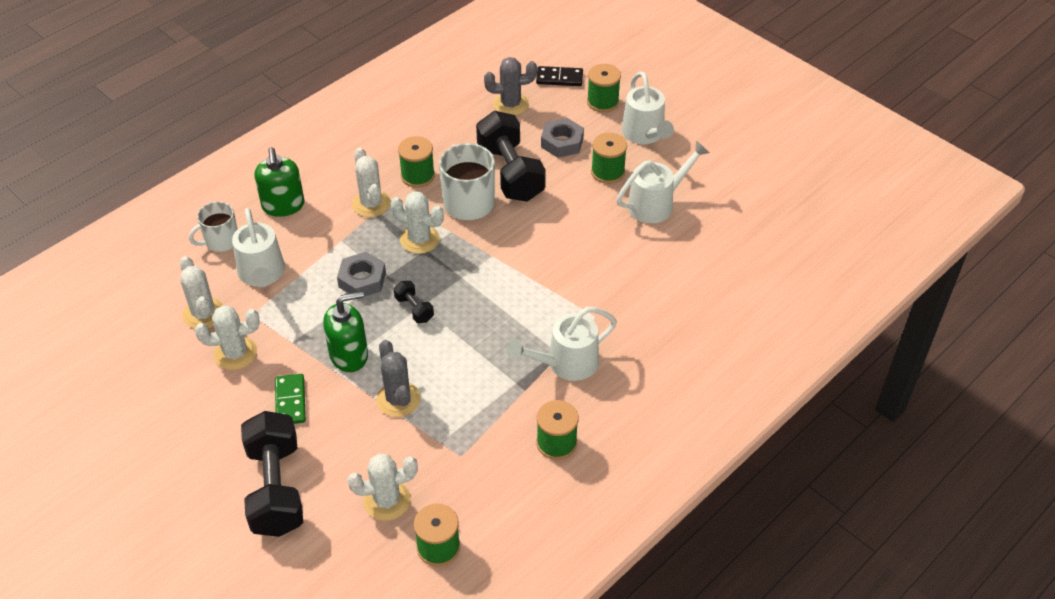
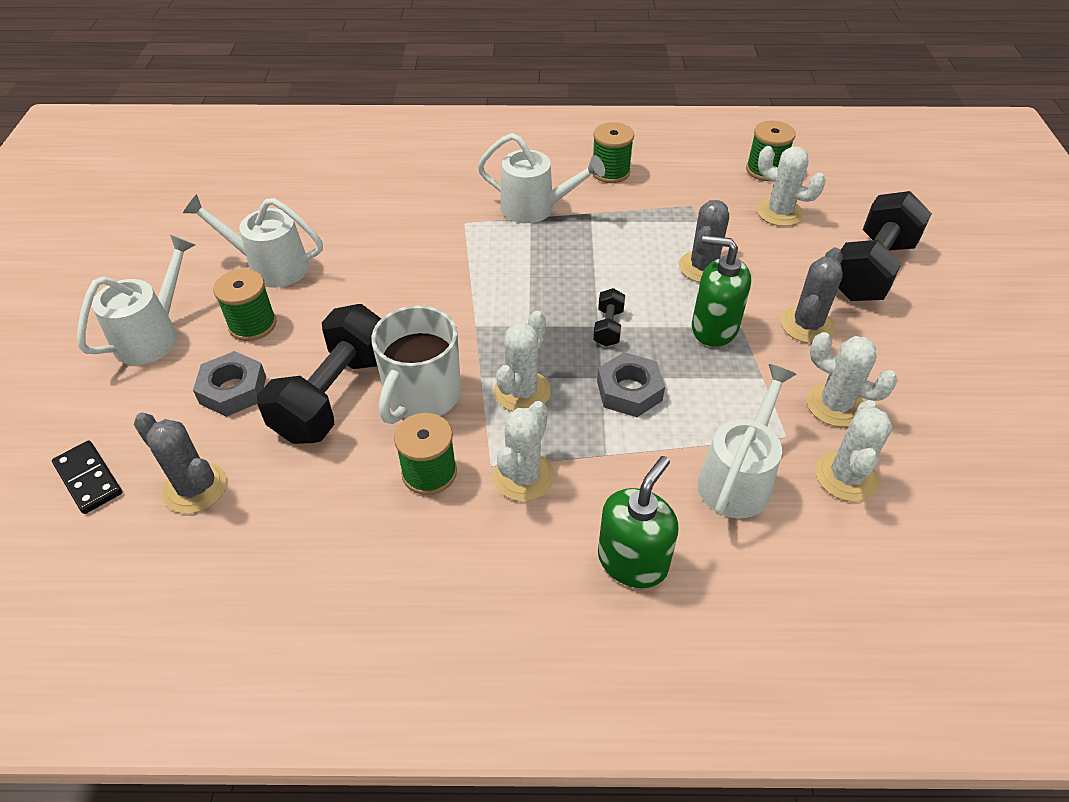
camera: 135 degrees left, 0 degrees up
white mug [189,201,238,252] -> none
green domino [275,374,306,424] -> grey cactus [781,247,843,343]
white cactus [391,191,444,254] -> white cactus turned 45 degrees clockwise [494,311,551,411]
green spool [587,64,621,113] -> none

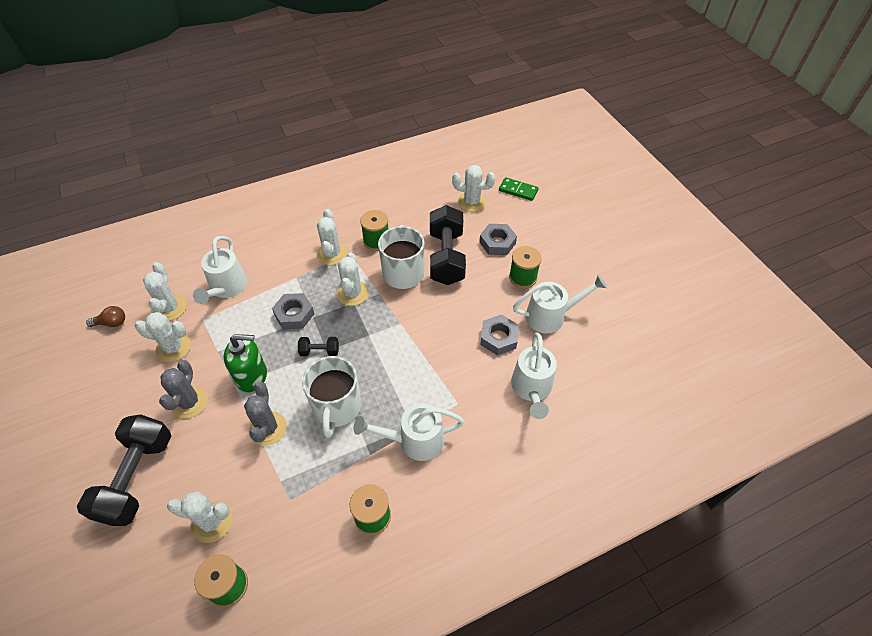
camera: 155 degrees right, 5 degrees up
black domino [52,441,122,514] -> green domino [499,177,538,201]
white watering can [77,235,195,365] -> white watering can moved to [511,333,557,419]
grey cactus [134,412,227,514] -> white cactus [452,165,496,212]
black dumbbell [593,288,625,347] -> black dumbbell turned 75 degrees counterclockwise [298,337,339,356]
green soap dispenser [598,456,678,588] -> none
none -> brown light bulb [86,306,125,327]
none -> white mug [302,356,361,438]
none -> grey nut [480,314,519,355]

